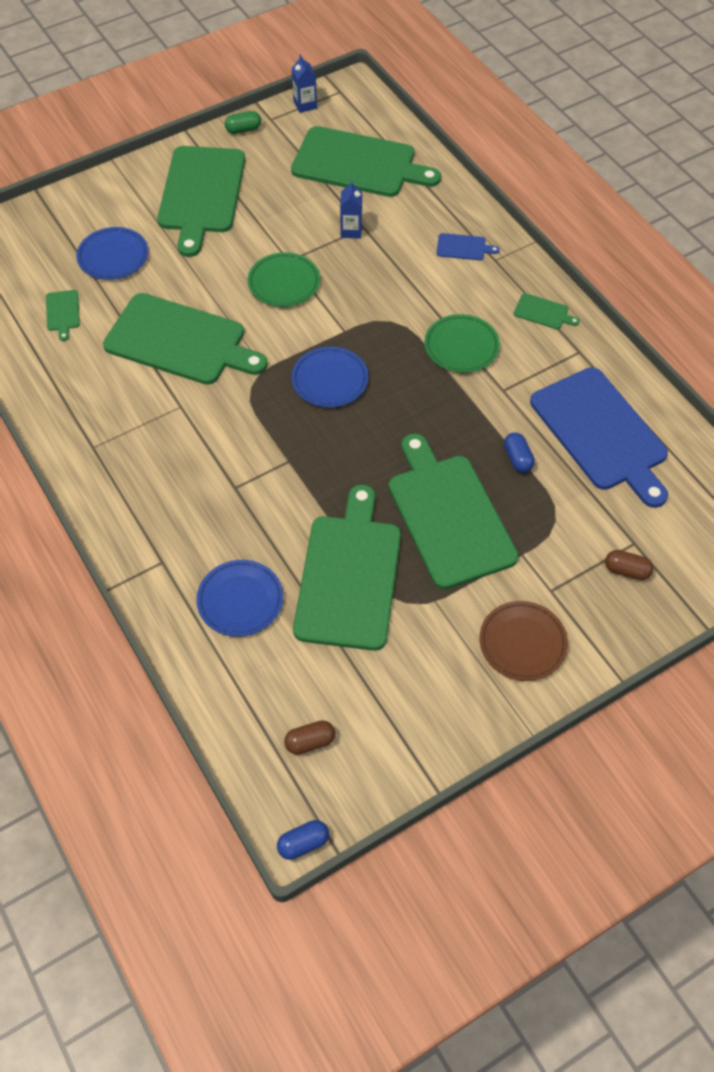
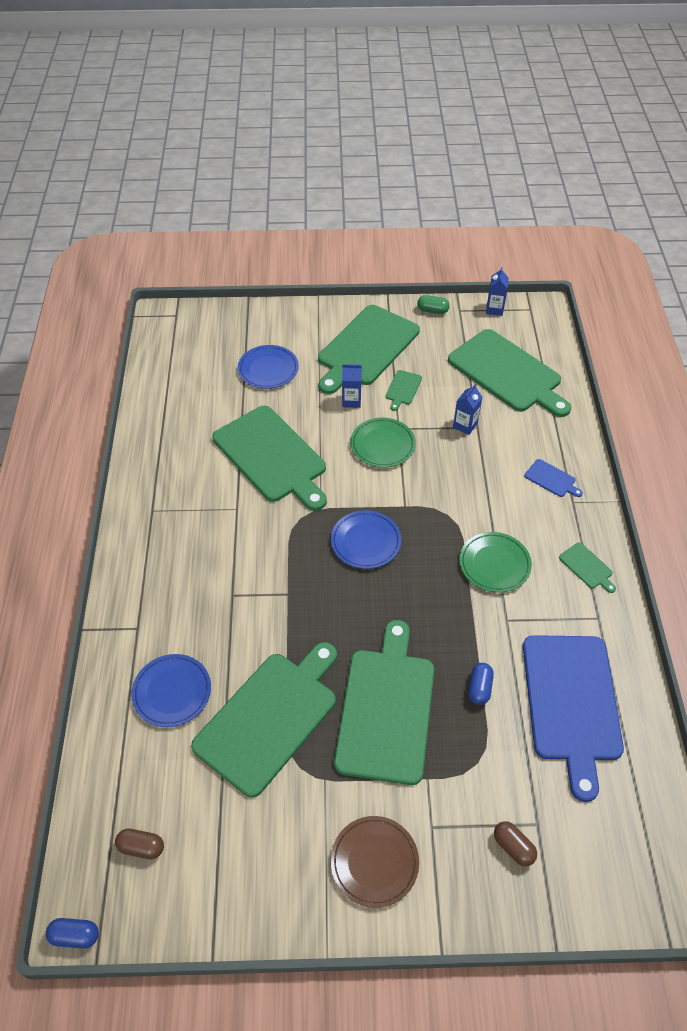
camera: 30 degrees right, 5 degrees down
green cutting board [46,290,80,341] -> green cutting board moved to [386,370,422,411]
none -> blue carton [342,364,362,408]

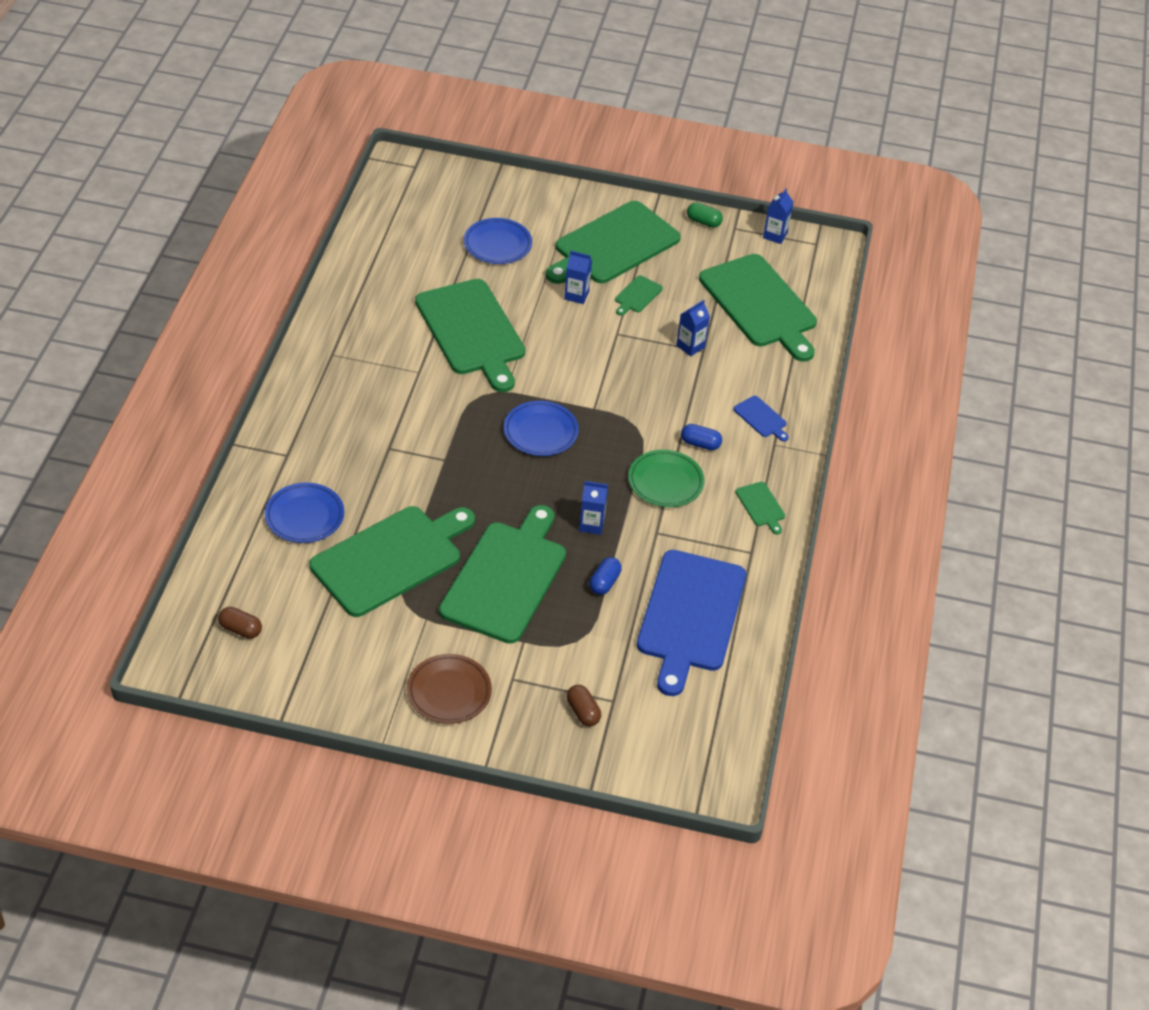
camera: 10 degrees right, 5 degrees down
blue capsule [46,918,99,949] -> blue capsule moved to [681,424,722,450]
green plate [351,418,416,468] -> none
none -> blue carton [579,481,608,535]

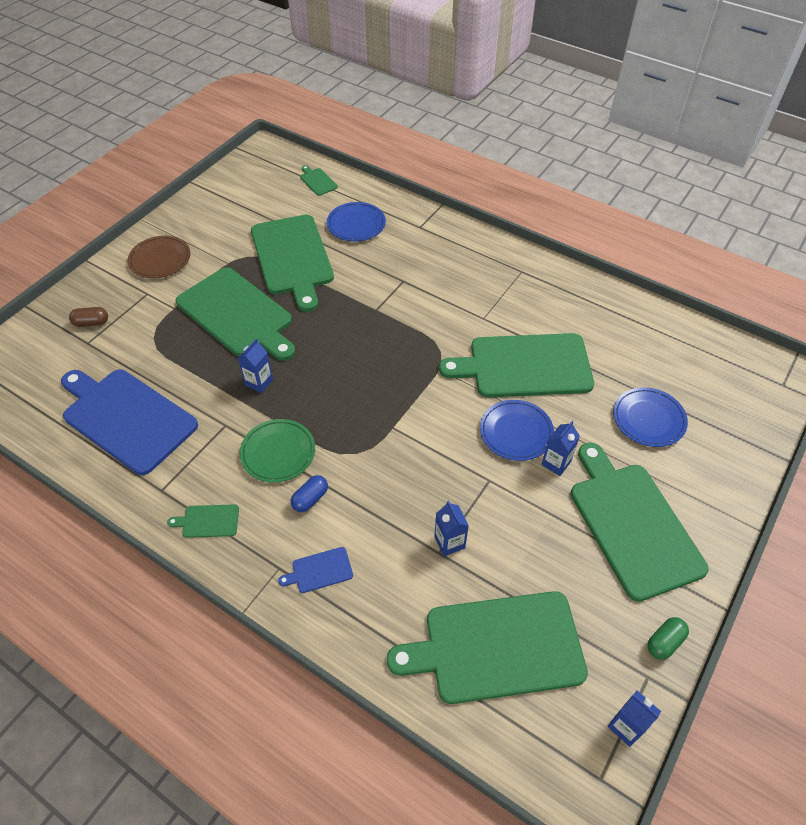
camera: 115 degrees right, 5 degrees up
brown capsule [218,607,262,639] -> none
blue plate [504,401,579,456] -> blue plate moved to [480,400,554,461]
blue capsule [589,557,622,595] -> none
green cutting board [615,275,663,316] -> green cutting board moved to [300,165,338,196]

